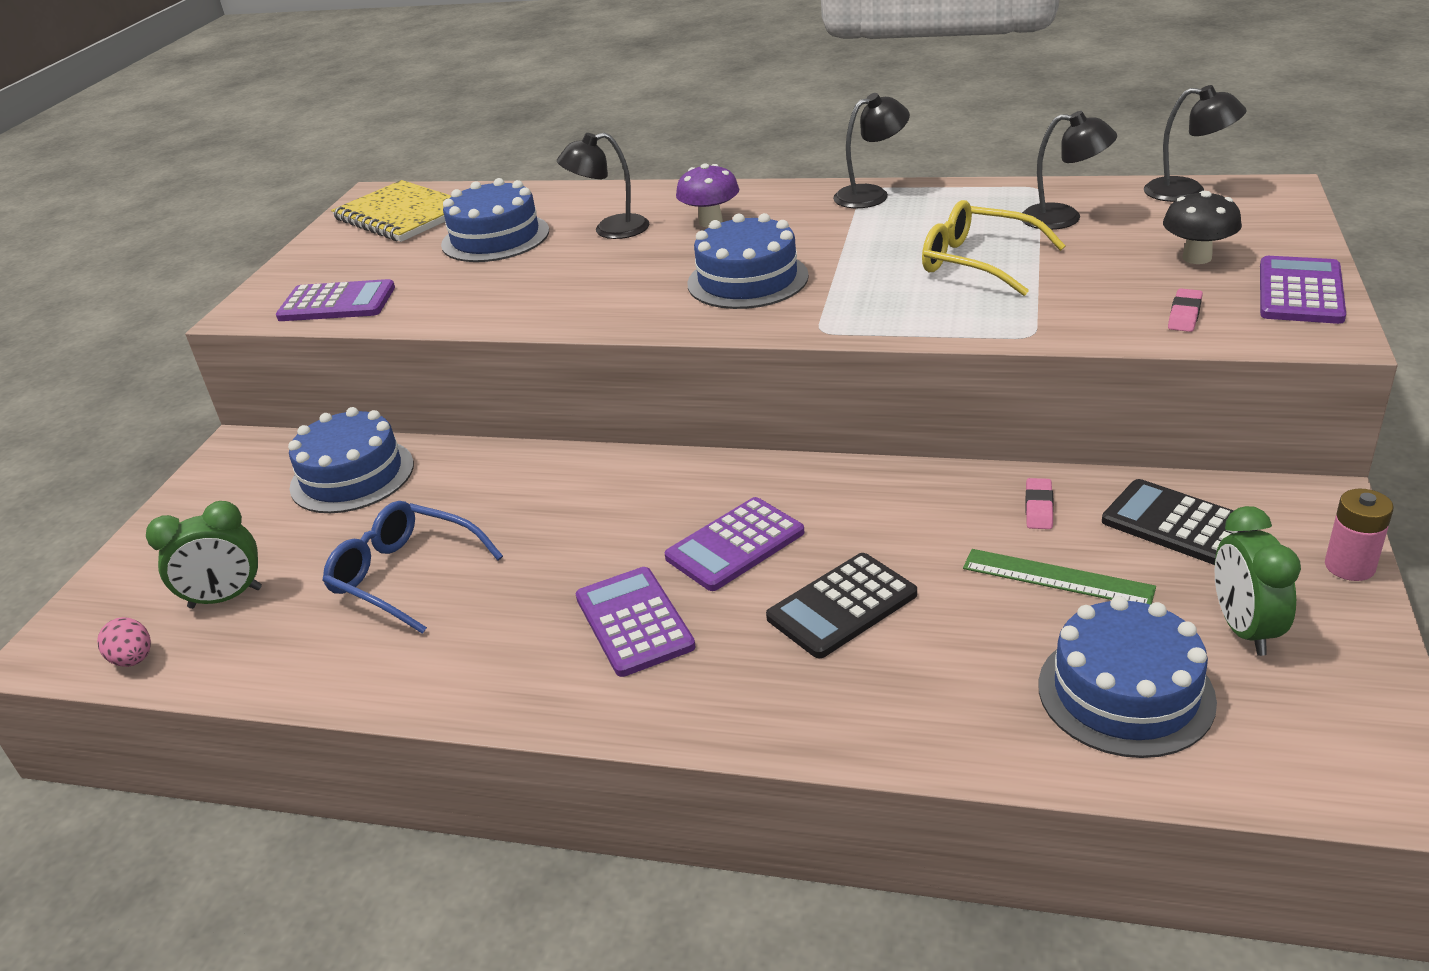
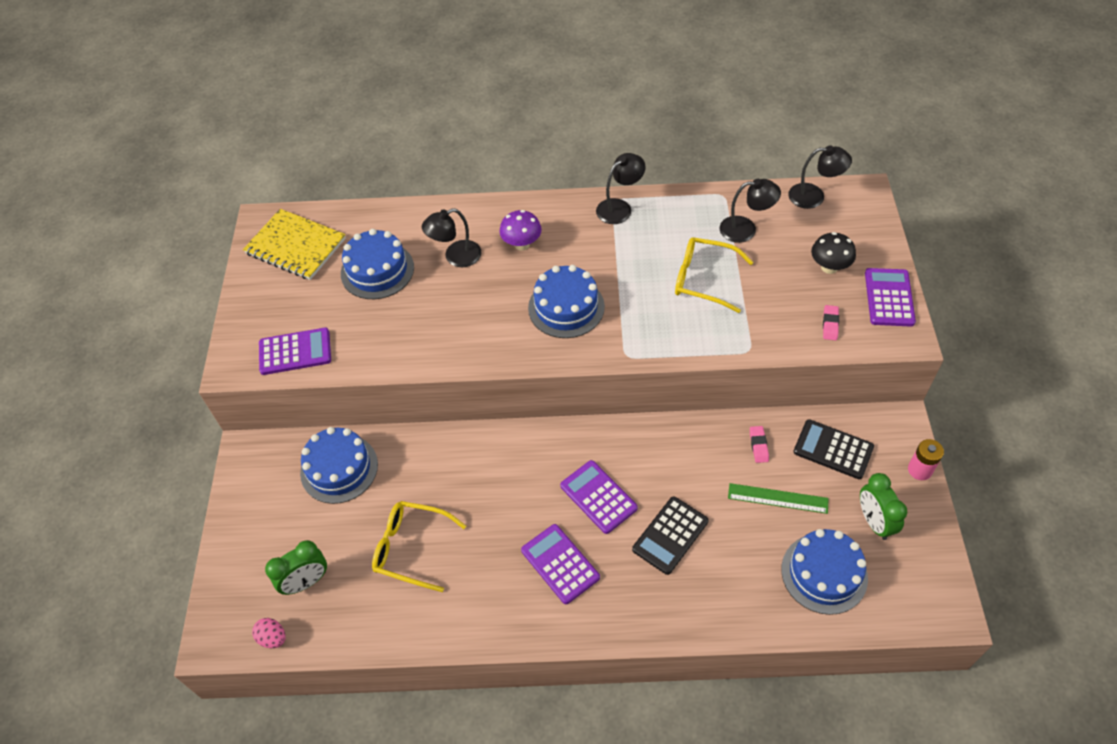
camera: 15 degrees left, 20 degrees up
blue glasses [322,501,503,634] -> yellow glasses [372,501,466,592]
purple calculator [664,497,804,591] -> purple calculator turned 105 degrees clockwise [560,460,638,534]

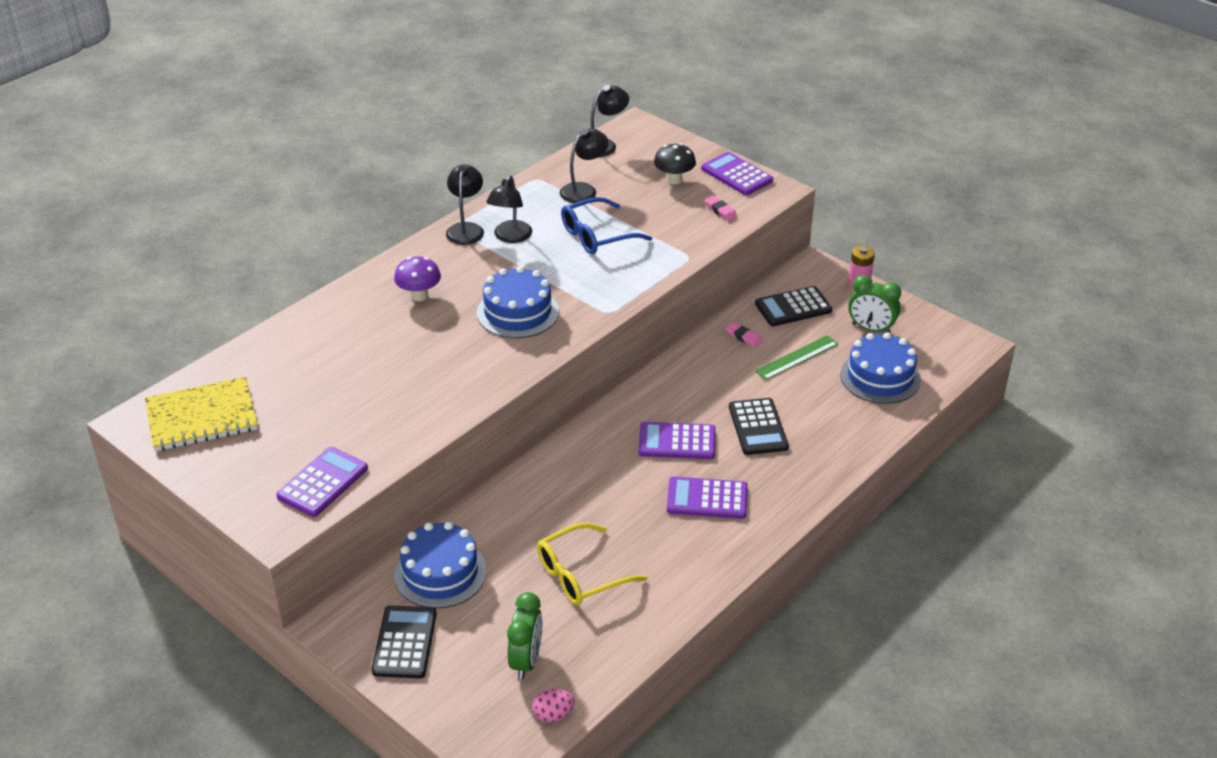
camera: 50 degrees left, 15 degrees down
blue cake [341,229,414,299] -> none
black lamp [421,208,481,267] -> black lamp moved to [486,175,532,243]
yellow glasses [675,237,754,313] -> blue glasses [561,197,652,254]
none -> black calculator [372,605,437,678]

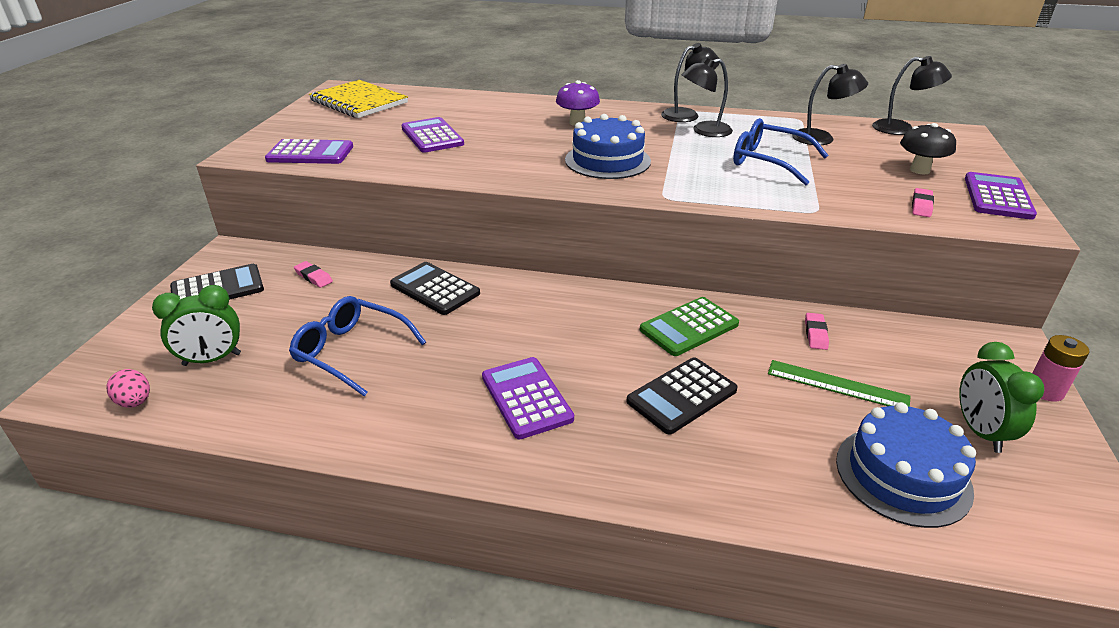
camera: 60 degrees right, 5 degrees down
blue cake [394,522,487,609] -> pink eraser [294,261,333,288]
yellow glasses [537,523,647,605] -> blue glasses [289,296,426,396]
purple calculator [639,422,715,459] -> purple calculator moved to [401,117,464,153]
black calculator [755,286,832,326] -> black calculator moved to [390,262,480,315]
none -> green calculator [640,297,739,356]

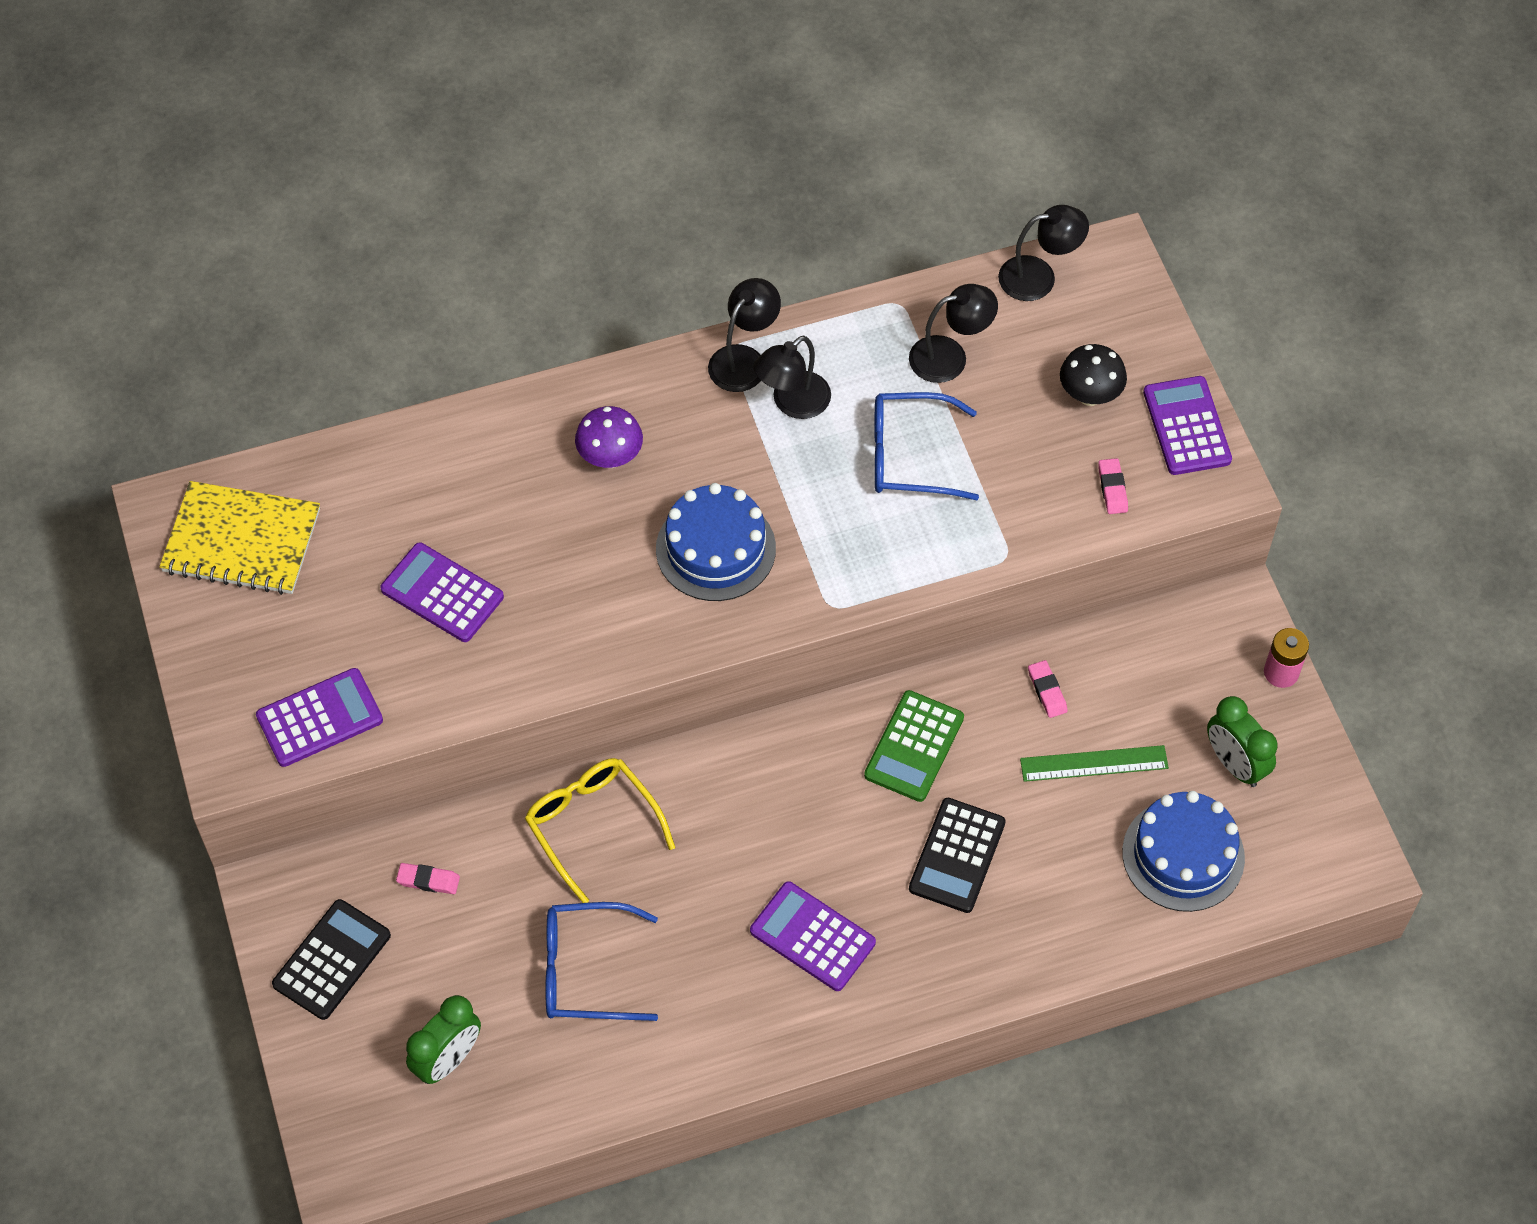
camera: 30 degrees left, 25 degrees up
pink egg [106,369,150,408] -> none
black calculator [390,262,480,315] -> yellow glasses [525,758,676,903]

